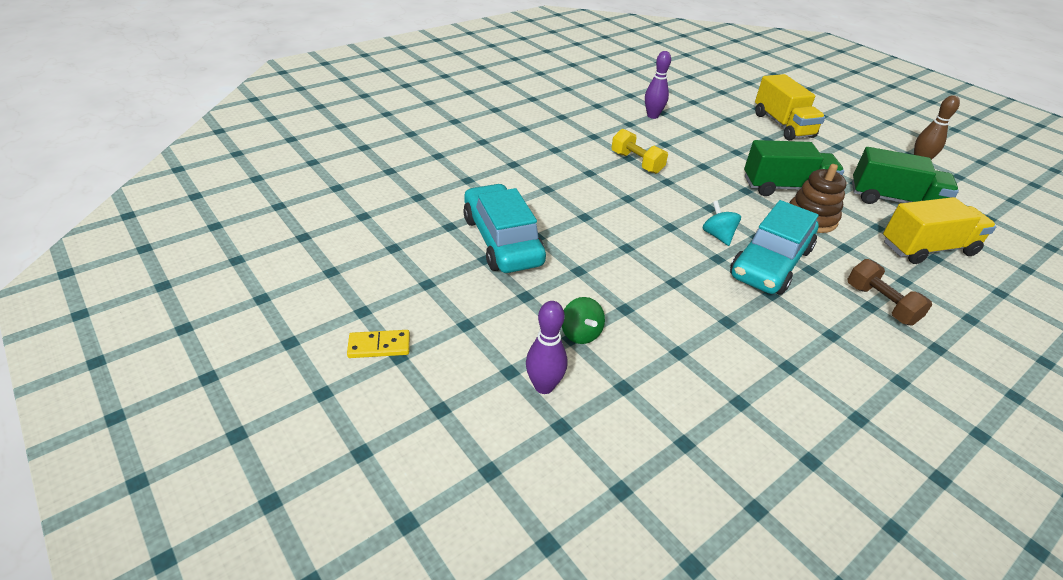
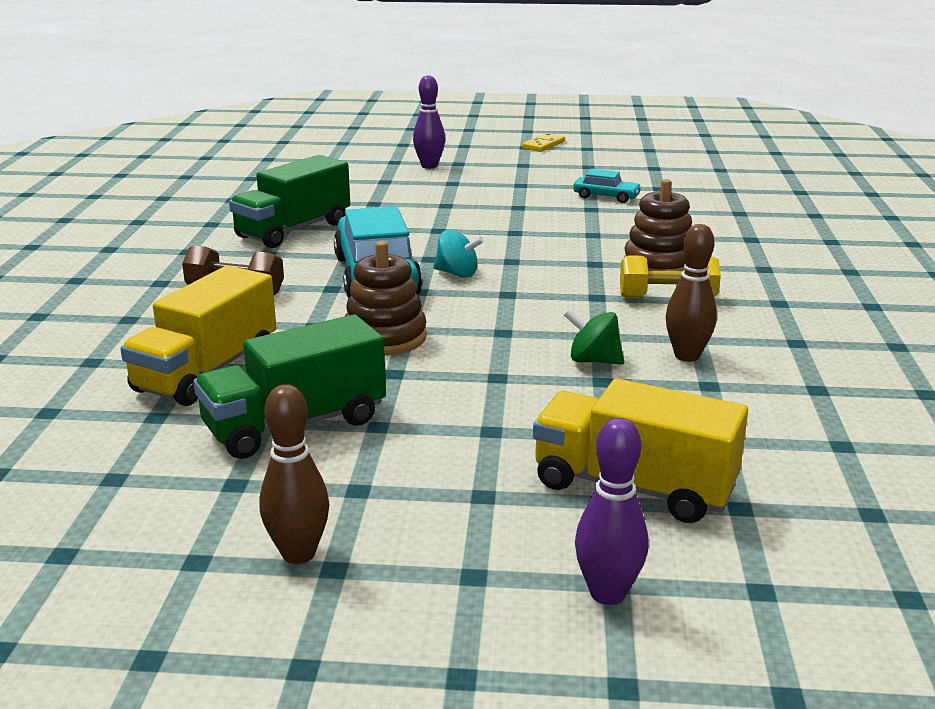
camera: 135 degrees right, 15 degrees down
turquoise car [463,184,546,273] -> turquoise car [573,169,642,203], size x0.47
green spinning top [562,297,605,344] -> green spinning top moved to [564,309,624,365]
purple bowling pin [645,51,671,119] -> purple bowling pin moved to [575,418,648,605]
green truck [744,140,844,196] -> green truck moved to [229,155,350,248]
none -> brown stacking toy [624,179,692,271]
none -> brown bowling pin [666,224,717,362]

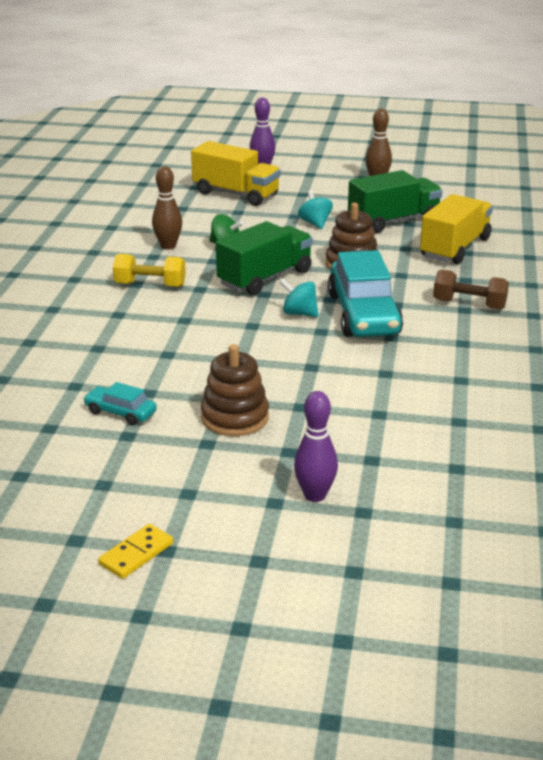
camera: 175 degrees left, 5 degrees up
green truck [229,155,350,248] -> green truck moved to [216,221,313,295]
brown stacking toy [624,179,692,271] -> brown stacking toy moved to [201,344,269,436]
none -> turquoise spinning top [298,190,333,229]

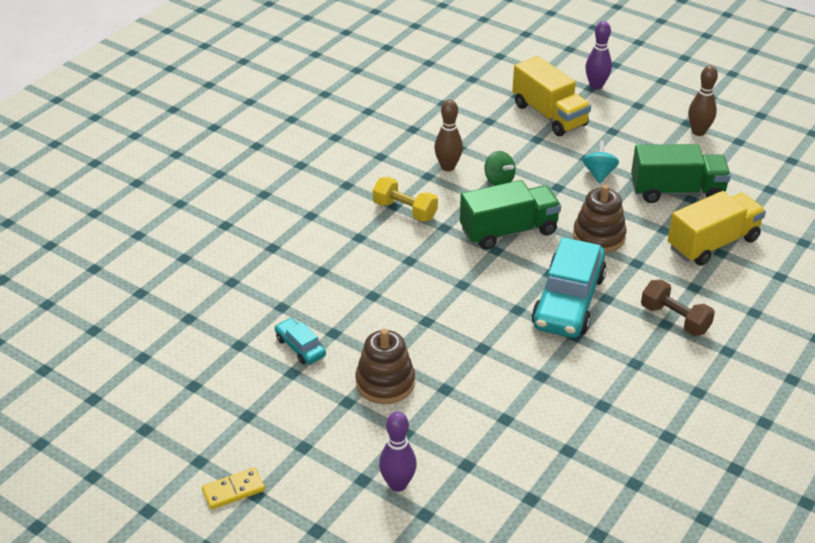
camera: 25 degrees right, 10 degrees up
turquoise spinning top [280,279,319,317] -> none

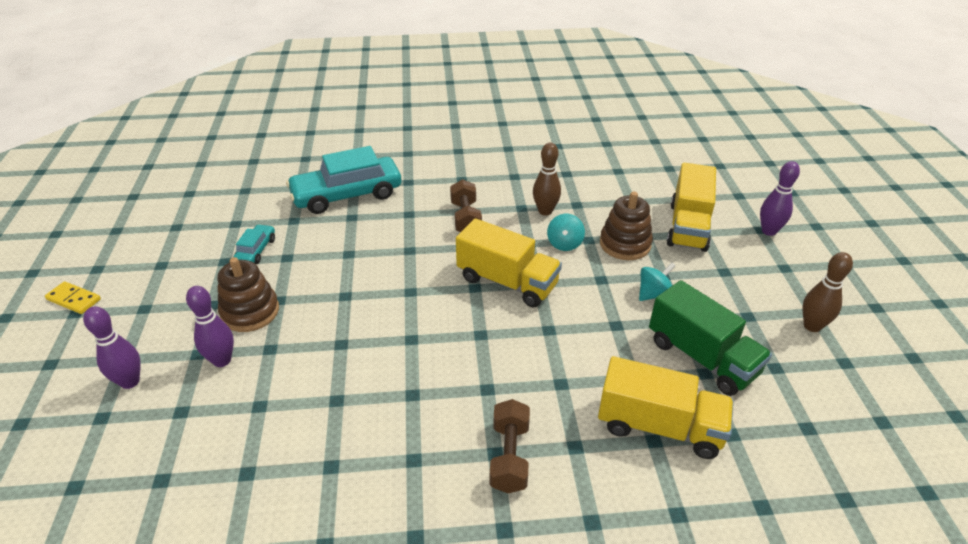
camera: 50 degrees right, 0 degrees up
yellow dumbbell [373,177,438,222] -> brown dumbbell [450,179,482,232]
green truck [460,180,561,250] -> yellow truck [456,218,562,308]
green spinning top [484,151,516,186] -> turquoise spinning top [547,214,585,251]
turquoise car [531,237,607,338] -> turquoise car moved to [286,146,401,214]
brown stacking toy [573,185,627,253] -> brown stacking toy moved to [600,191,653,260]
none -> purple bowling pin [186,286,234,367]

